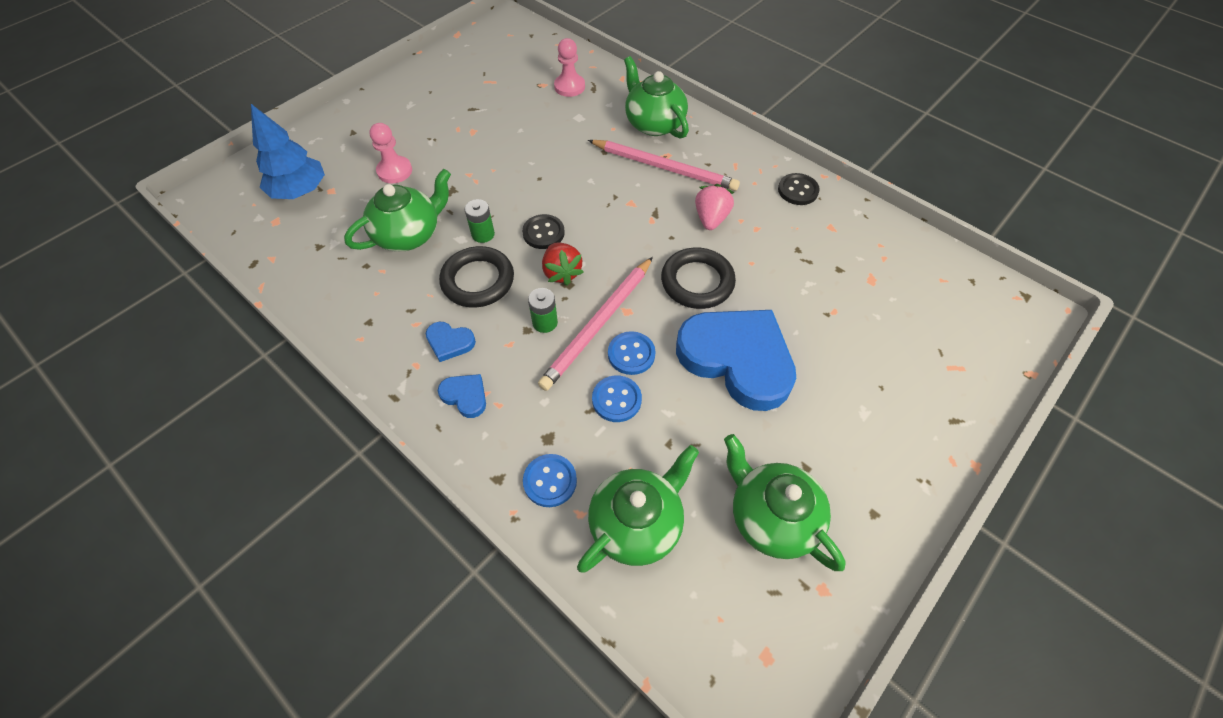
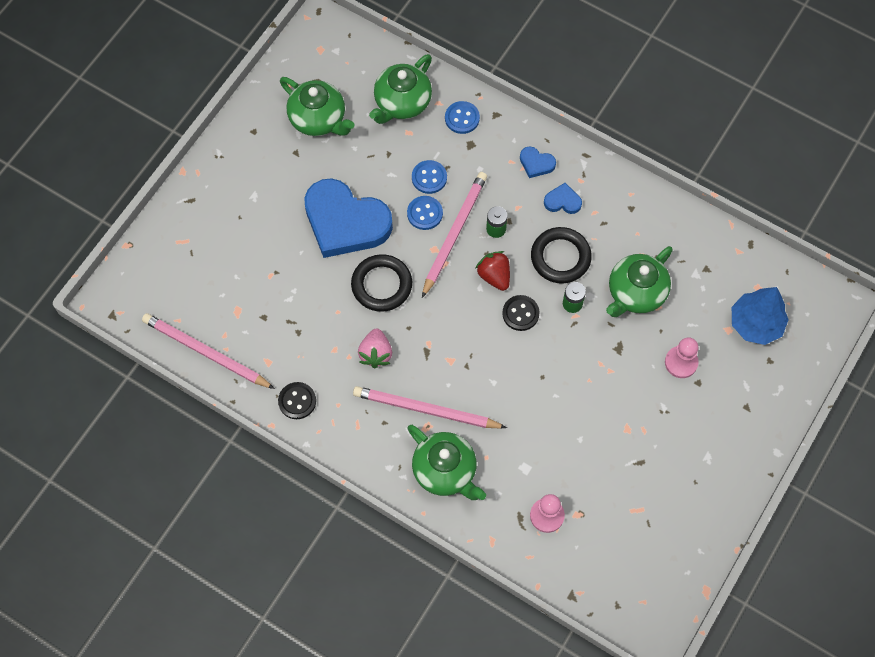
camera: 170 degrees right, 10 degrees up
none -> pink pencil [142,313,275,389]

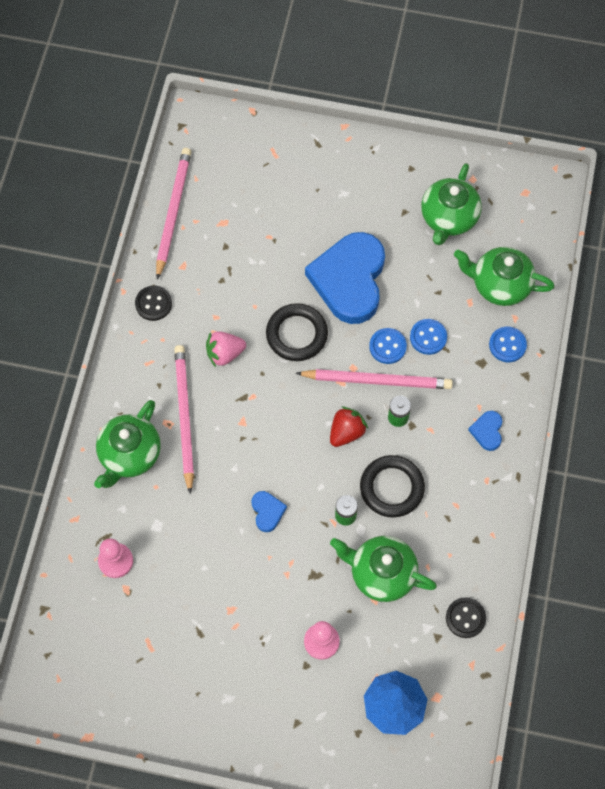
camera: 70 degrees right, 0 degrees up
black button [502,295,539,331] -> black button moved to [446,598,486,638]
blue heart [544,183,582,214] -> blue heart moved to [252,491,287,532]

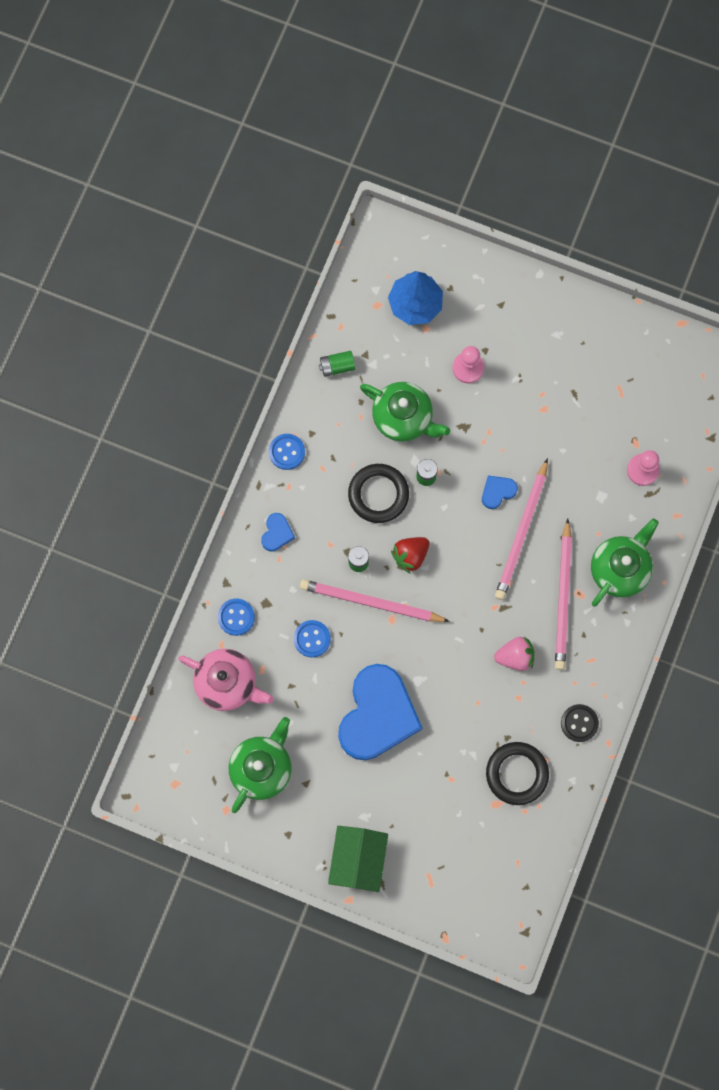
camera: 170 degrees left, 10 degrees up
pink pencil [156,148,191,280] -> pink pencil moved to [495,458,548,600]
blue heart [252,491,287,532] -> blue heart turned 60 degrees clockwise [482,476,518,509]
black ring [266,303,328,361] -> black ring moved to [486,742,549,805]
blue button [369,328,407,364] -> blue button moved to [269,434,305,470]
black button [446,598,486,638] -> green battery [319,351,355,377]
green teapot [454,247,555,306] -> pink teapot [178,649,274,711]
none -> green house [328,826,388,892]

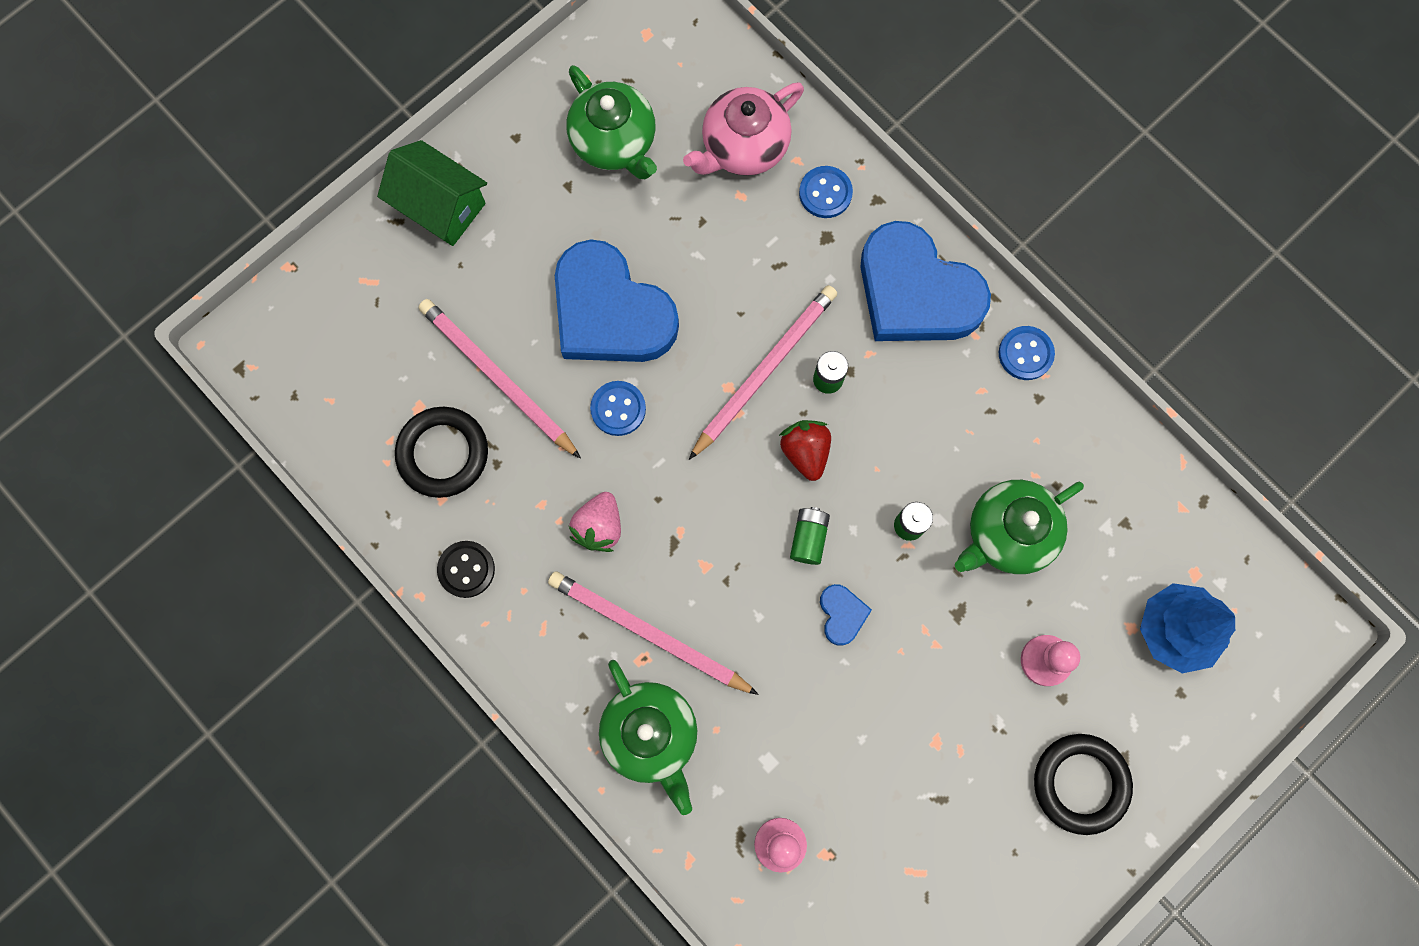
camera: 115 degrees right, 0 degrees up
blue heart [261,513,295,552] -> blue heart [860,221,991,341], size x2.44
blue button [294,620,331,657] -> blue button moved to [590,381,646,436]
green battery [319,351,355,377] -> green battery moved to [790,507,830,565]
black ring [348,464,409,523] -> black ring moved to [1034,734,1133,835]
pink pencil [495,458,548,600] -> pink pencil moved to [418,299,581,459]

